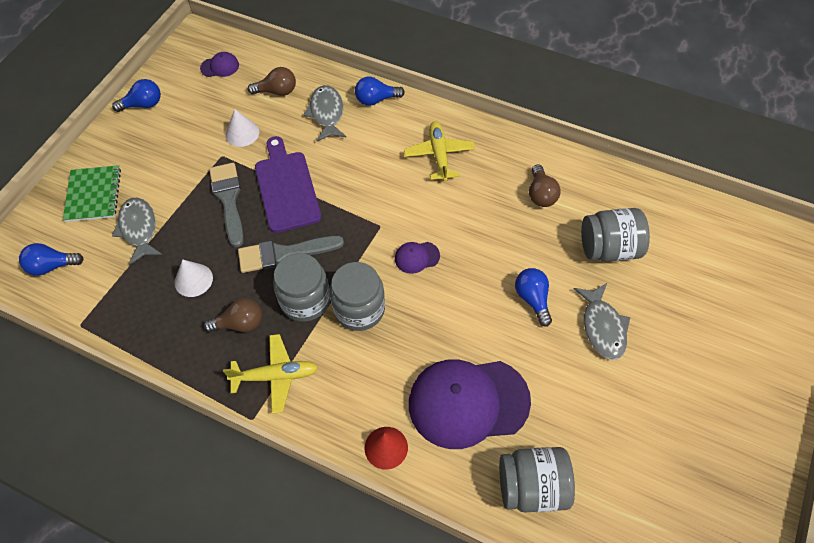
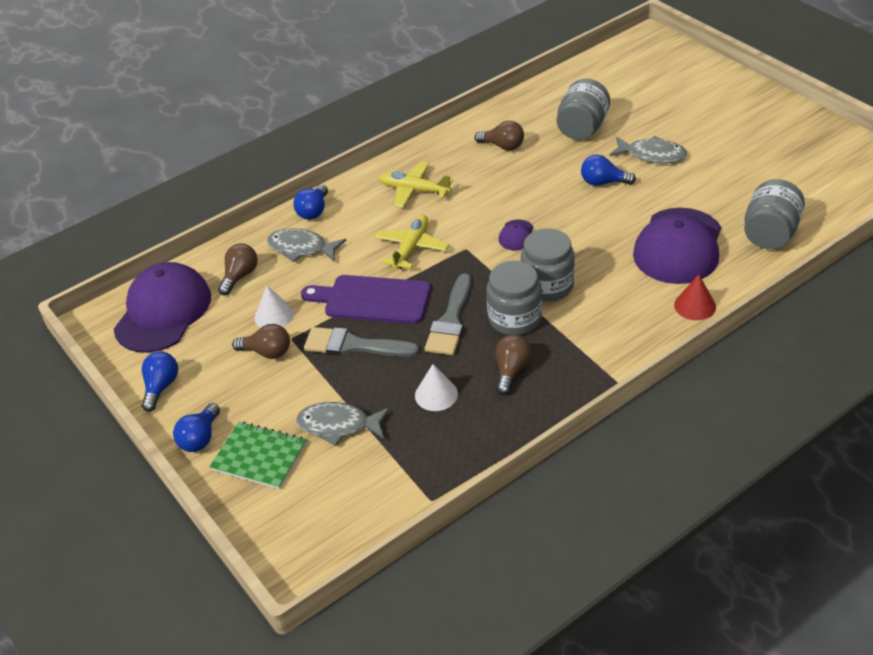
camera: 60 degrees left, 15 degrees down
blue light bulb [19,243,84,276] -> blue light bulb moved to [173,403,220,452]
purple cap [200,52,239,77] -> purple cap [114,262,211,353], size x2.39
yellow plane [223,334,318,414] -> yellow plane moved to [374,215,449,270]
none -> brown light bulb [232,324,290,359]

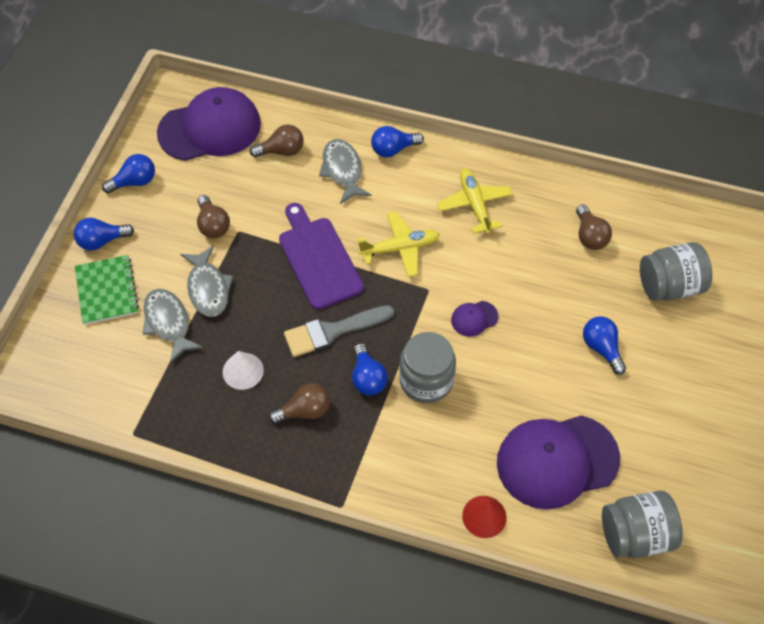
camera: 50 degrees right, 15 degrees up
white cone [255,286,294,328] -> none
grey brush [304,327,420,357] -> none
grey jar [486,261,542,335] -> blue light bulb [352,343,388,395]
grey fish [610,136,687,163] -> grey fish moved to [180,246,234,317]

